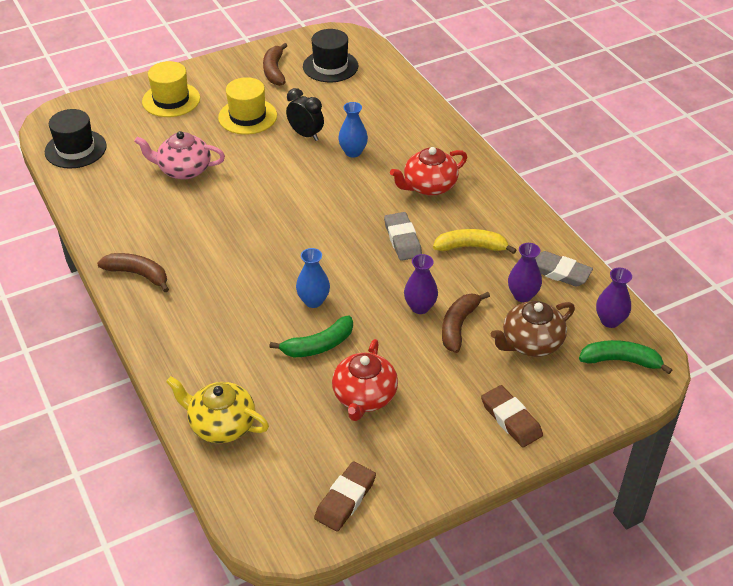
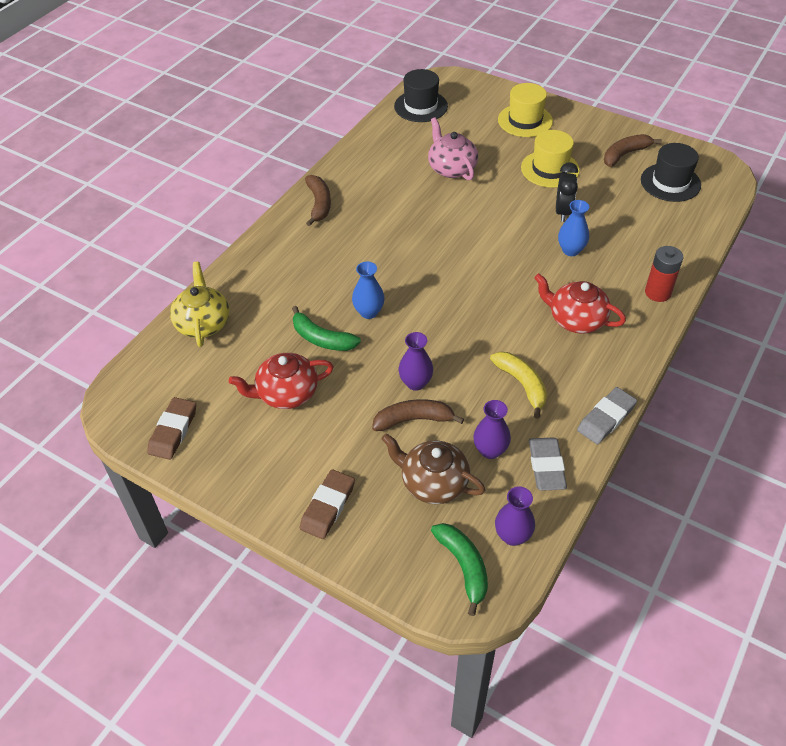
camera: 60 degrees right, 5 degrees up
brown eraser [314,461,376,532] -> brown eraser turned 75 degrees counterclockwise [147,397,196,460]
grey eraser [384,212,422,261] -> grey eraser moved to [577,387,637,444]
none -> red battery [645,246,683,302]

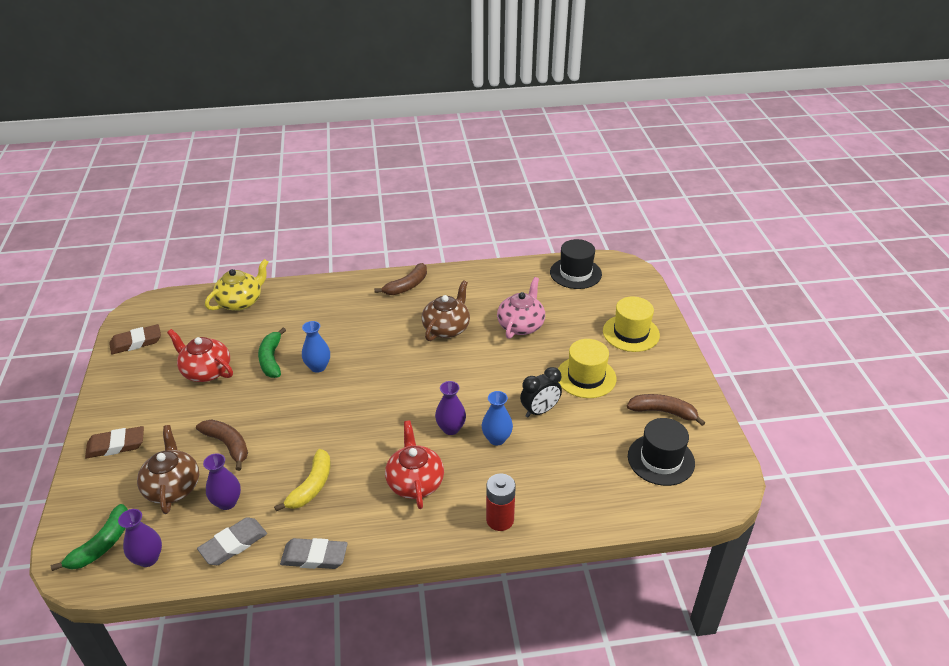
camera: 50 degrees right, 10 degrees down
purple vase [399,332,433,391] -> purple vase moved to [435,381,466,435]
none -> brown teapot [422,280,470,341]

